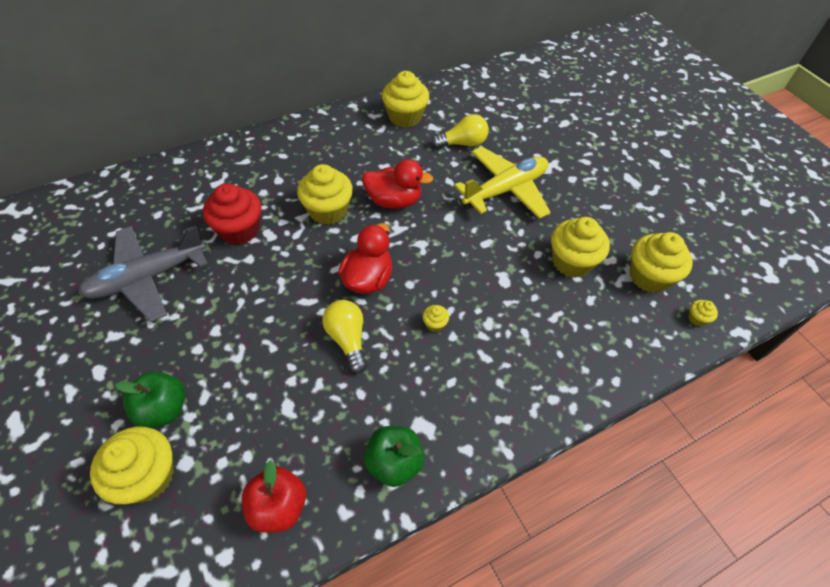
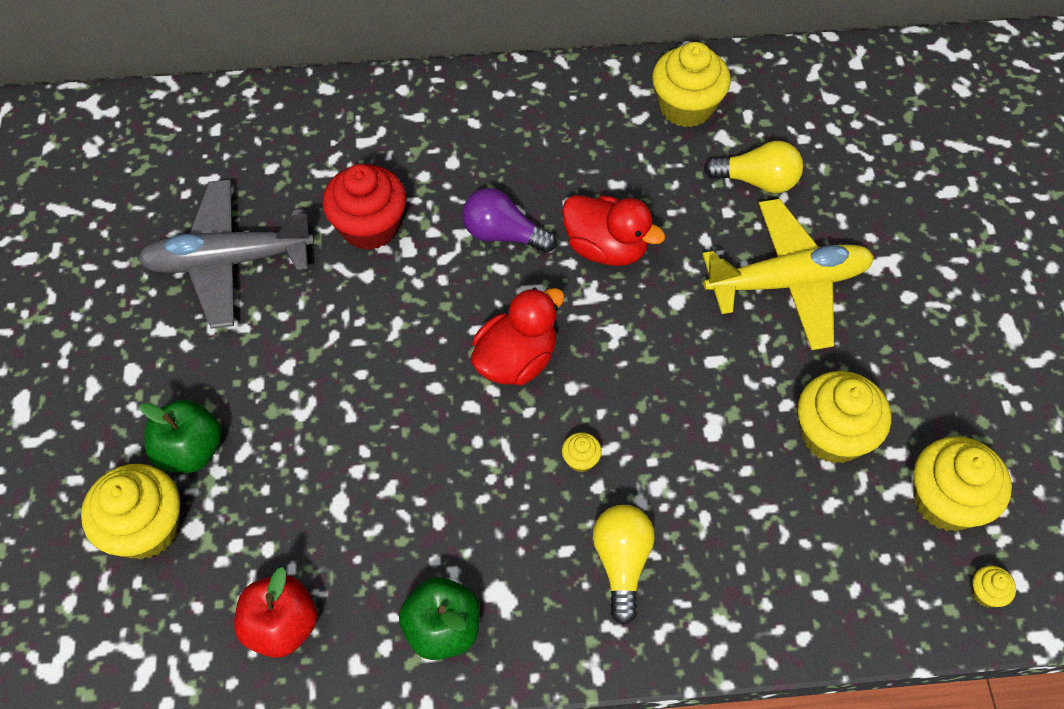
camera: 25 degrees right, 5 degrees up
yellow cupcake [297,164,353,225] -> purple light bulb [462,188,557,253]
yellow light bulb [322,300,367,373] -> yellow light bulb moved to [593,505,655,625]

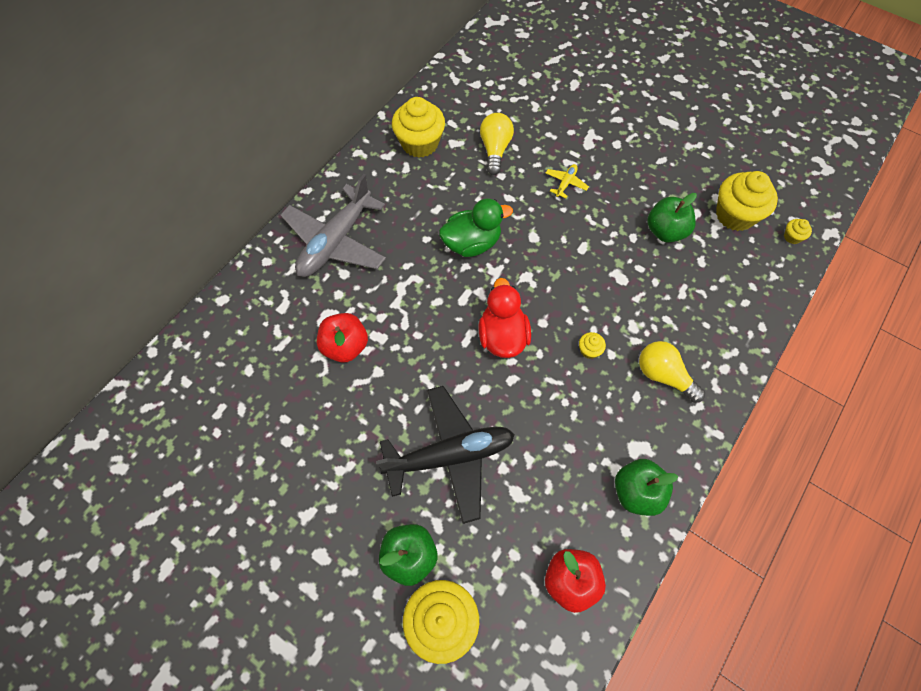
camera: 50 degrees left, 5 degrees up
grey plane [138,180,314,329] -> grey plane moved to [281,174,386,277]
red cupcake [322,164,406,250] -> red apple [317,313,368,363]
purple light bulb [462,188,557,253] -> none
red duck [562,195,665,266] -> green duck [439,198,513,257]
yellow plane [702,199,874,350] -> yellow plane [546,164,589,198], size x0.40
yellow light bulb [704,141,803,193] -> yellow light bulb turned 45 degrees counterclockwise [480,113,514,175]
yellow cupcake [798,371,891,463] -> green apple [647,193,697,243]
none -> black plane [376,386,515,524]

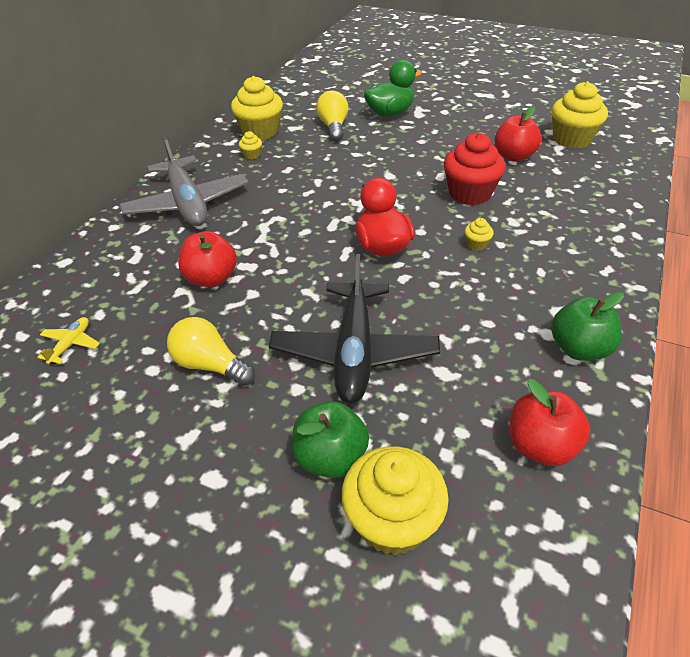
camera: 10 degrees left, 20 degrees down
grey plane [281,174,386,277] -> grey plane turned 45 degrees counterclockwise [120,136,249,226]
black plane [376,386,515,524] -> black plane turned 120 degrees clockwise [269,254,440,404]
green duck [439,198,513,257] -> green duck moved to [364,60,422,117]
yellow plane [546,164,589,198] -> yellow plane moved to [37,317,100,364]
yellow light bulb [639,341,705,403] -> yellow light bulb moved to [167,317,255,386]
green apple [647,193,697,243] -> red apple [494,106,541,162]
yellow cupcake [784,219,812,244] -> yellow cupcake moved to [239,131,262,159]
none -> red cupcake [444,133,506,205]

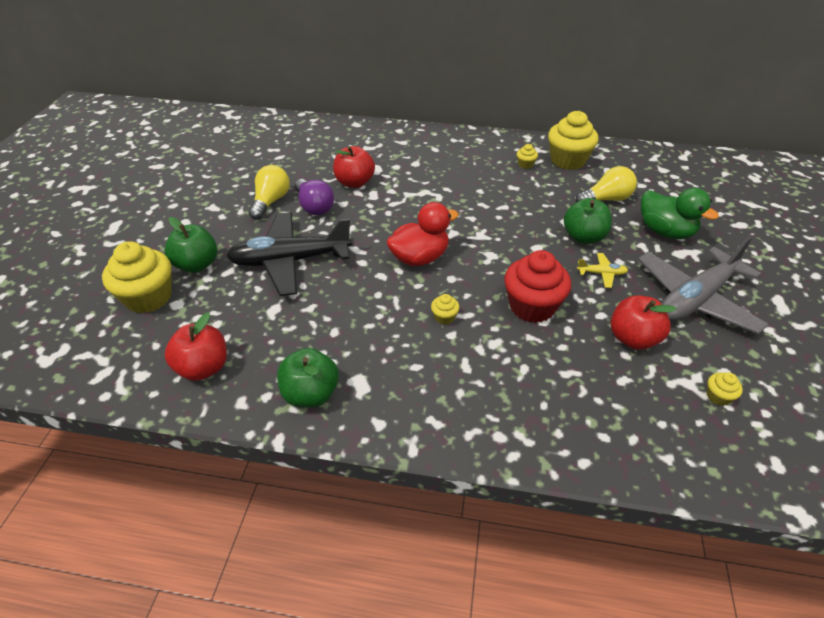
camera: 75 degrees right, 0 degrees up
yellow plane [37,317,100,364] -> yellow plane moved to [577,253,628,288]
grey plane [120,136,249,226] -> grey plane moved to [638,236,769,334]
yellow cupcake [551,81,608,148] -> yellow cupcake [707,372,743,406], size x0.43
none -> purple light bulb [295,179,334,215]
none -> green apple [564,198,612,244]

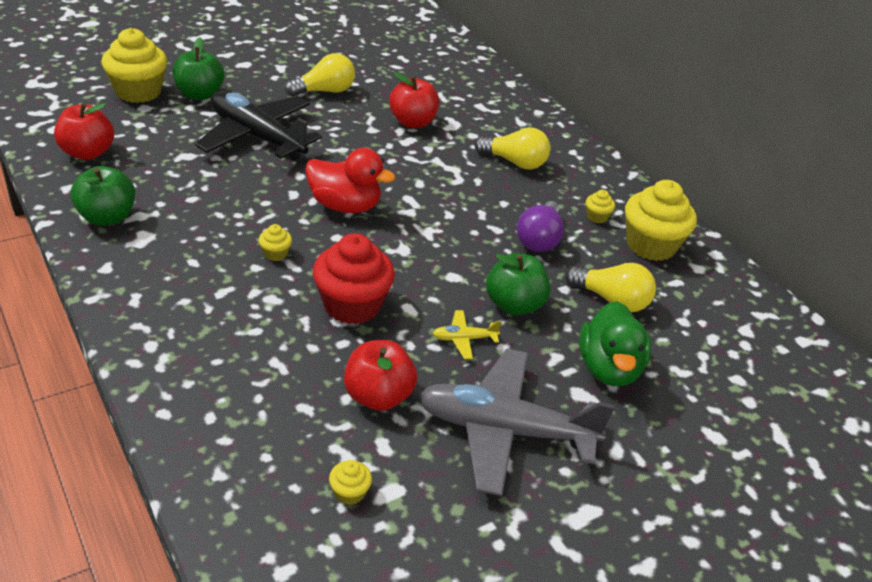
camera: 45 degrees right, 5 degrees down
purple light bulb [295,179,334,215] -> purple light bulb moved to [517,201,564,252]
yellow plane [577,253,628,288] -> yellow plane turned 120 degrees clockwise [432,310,502,359]
none -> yellow light bulb [475,127,550,169]

